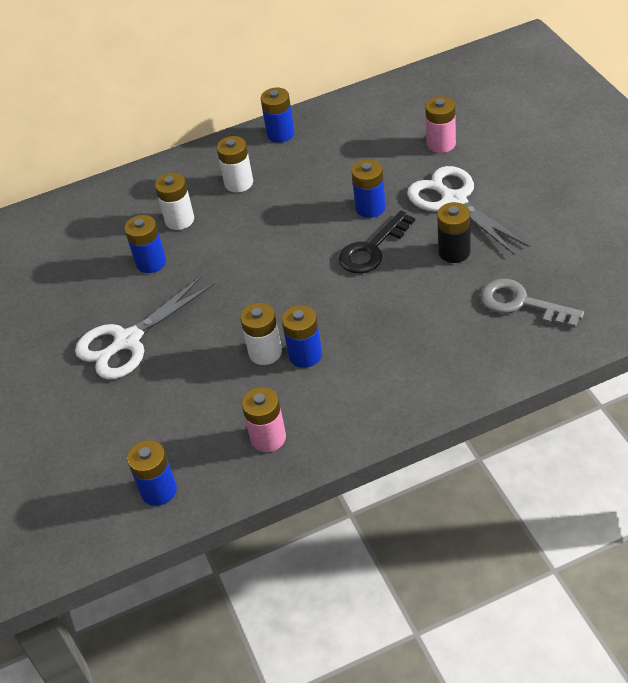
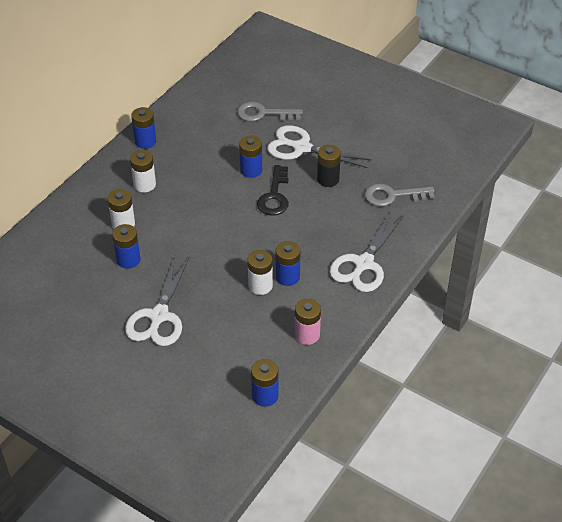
camera: 40 degrees left, 0 degrees up
pink battery [425,96,456,153] -> grey key [237,101,303,122]
none -> white scissors [329,211,404,292]

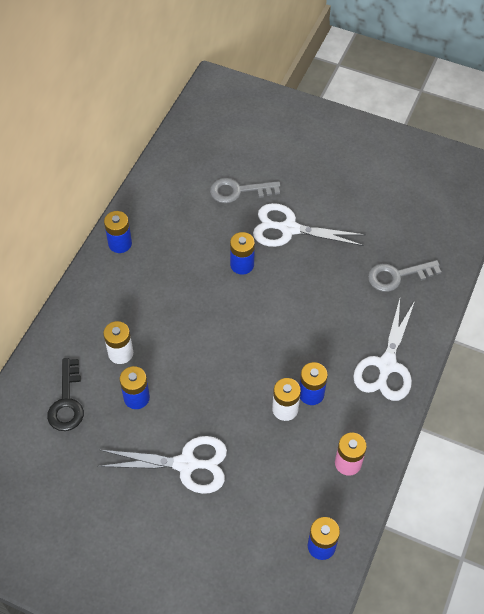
camera: 10 degrees left, 10 degrees up
white scissors [125,256,189,346] -> white scissors turned 90 degrees counterclockwise [97,436,227,494]
white battery [130,150,156,193] -> none
black key [257,165,289,216] -> black key moved to [47,358,84,431]
black battery [317,145,341,187] -> none

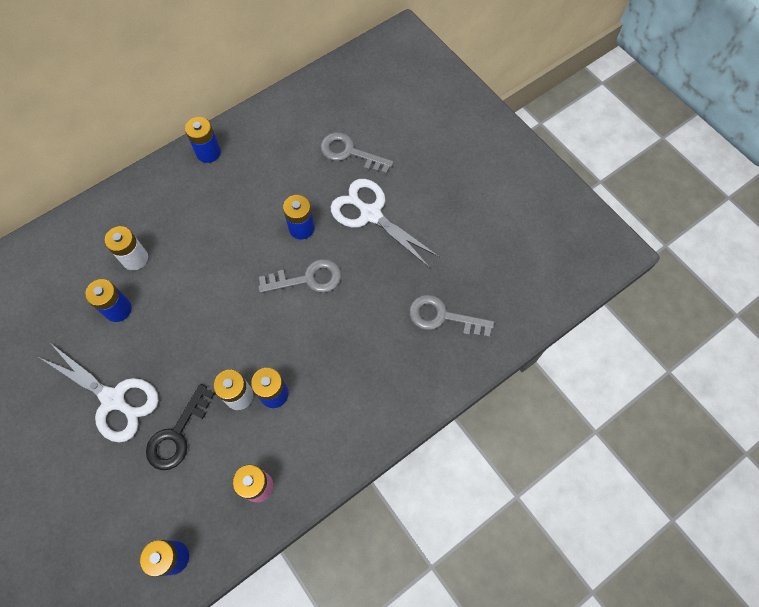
camera: 30 degrees right, 10 degrees up
black key [47,358,84,431] -> black key moved to [146,384,215,470]
white scissors [353,299,415,401] -> none
none -> grey key [258,259,341,293]

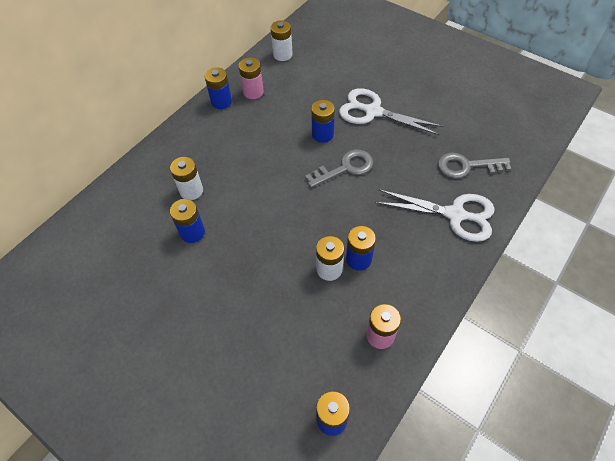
camera: 15 degrees left, 10 degrees down
white scissors [40,344,159,443] -> white scissors moved to [375,189,495,242]
black key [146,384,215,470] -> none
grey key [320,132,394,174] -> none
none -> pink battery [239,58,264,99]
none -> white battery [270,20,293,61]

